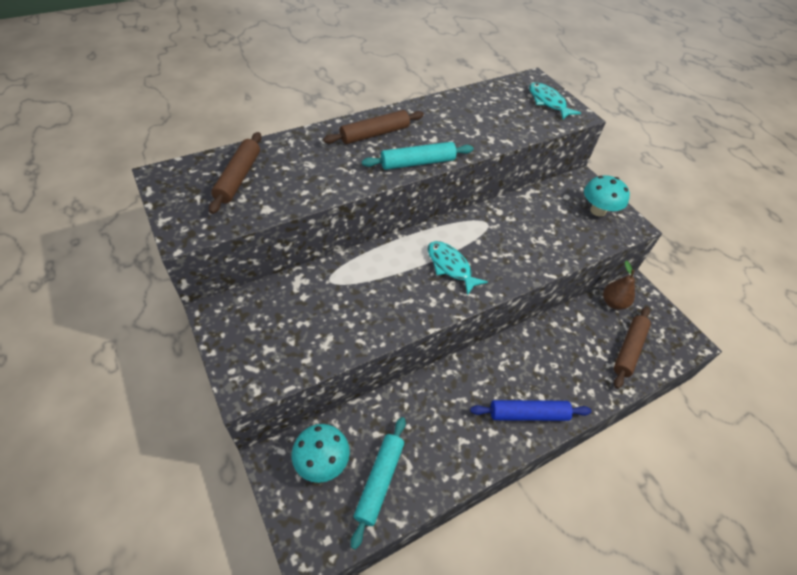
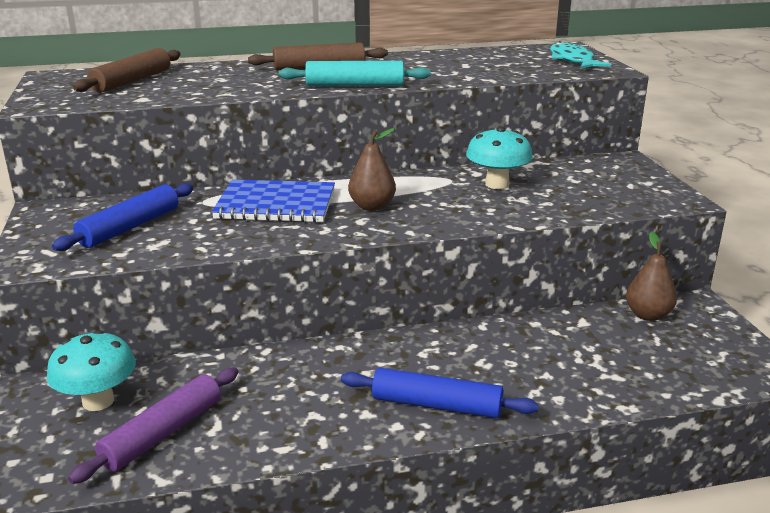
camera: 20 degrees right, 25 degrees down
turquoise rolling pin [351,417,406,550] -> purple rolling pin [68,367,238,484]
turquoise fish [428,241,488,295] -> brown pear [348,128,396,211]
turquoise mushroom [584,175,630,217] -> turquoise mushroom moved to [466,127,533,189]
brown rolling pin [614,307,651,389] -> none
none -> blue rolling pin [52,183,194,251]
none -> blue notebook [212,179,335,223]

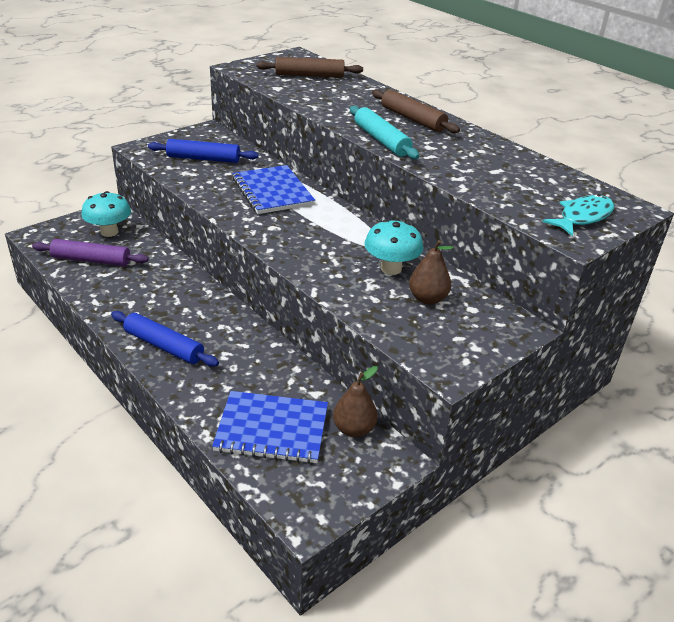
camera: 60 degrees right, 10 degrees up
blue rolling pin [341,368,539,418] -> blue rolling pin turned 45 degrees counterclockwise [111,311,219,367]
brown pear [348,128,396,211] -> brown pear moved to [409,240,454,305]
none -> blue notebook [212,391,328,464]

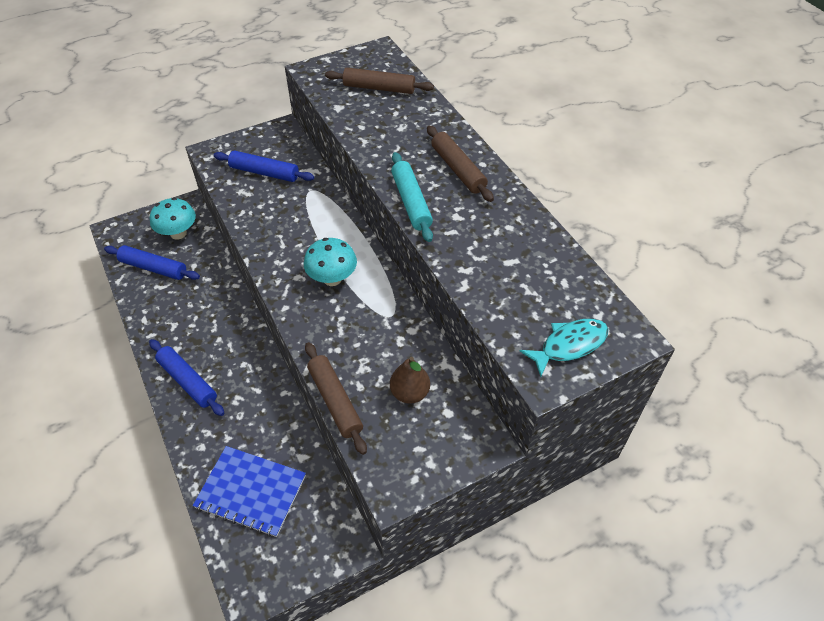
camera: 15 degrees right, 15 degrees up
purple rolling pin [32,239,149,266] -> blue rolling pin [104,245,200,280]
blue notebook [232,165,315,214] -> none
brown pear [333,366,378,437] -> none
turquoise mushroom [364,219,423,275] -> turquoise mushroom moved to [304,238,357,286]
none -> brown rolling pin [305,342,367,455]

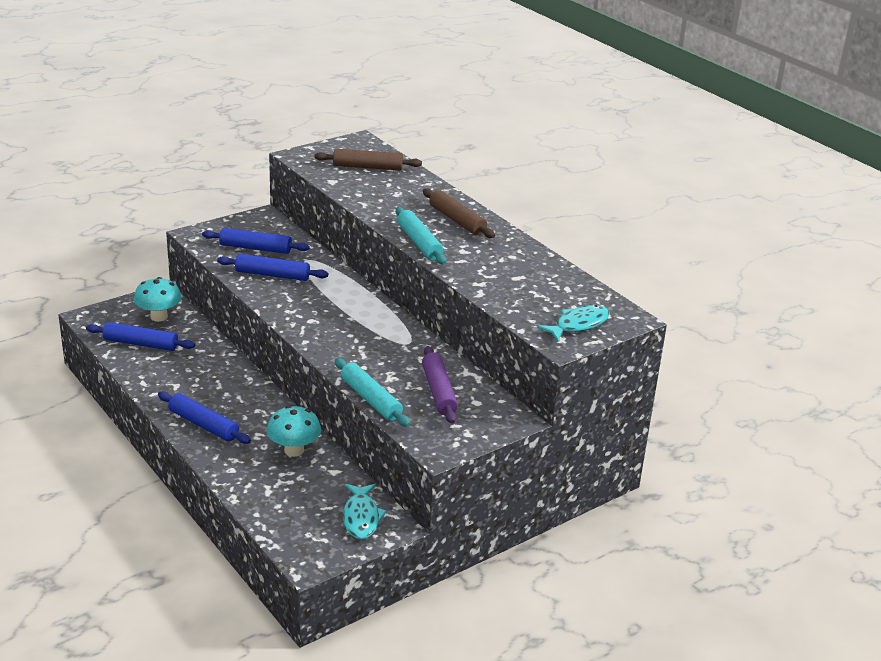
camera: 10 degrees left, 20 degrees down
blue notebook [193,446,306,537] -> none
turquoise mushroom [304,238,357,286] -> turquoise mushroom moved to [267,406,321,457]
brown rolling pin [305,342,367,455] -> turquoise rolling pin [335,358,410,427]
brown pear [390,357,430,404] -> purple rolling pin [422,346,458,424]
none -> blue rolling pin [217,254,328,281]
none -> turquoise fish [343,484,387,539]

